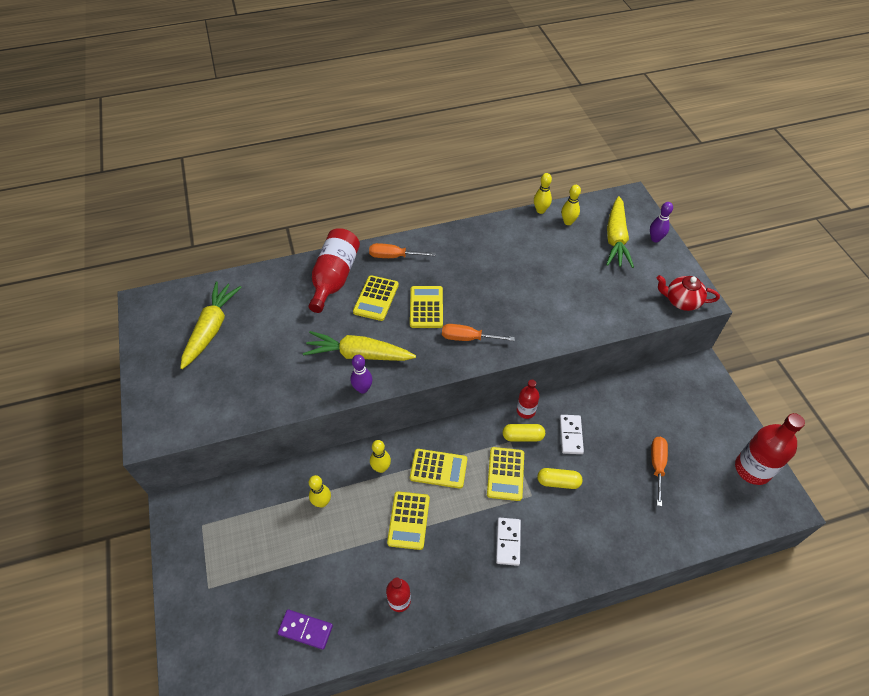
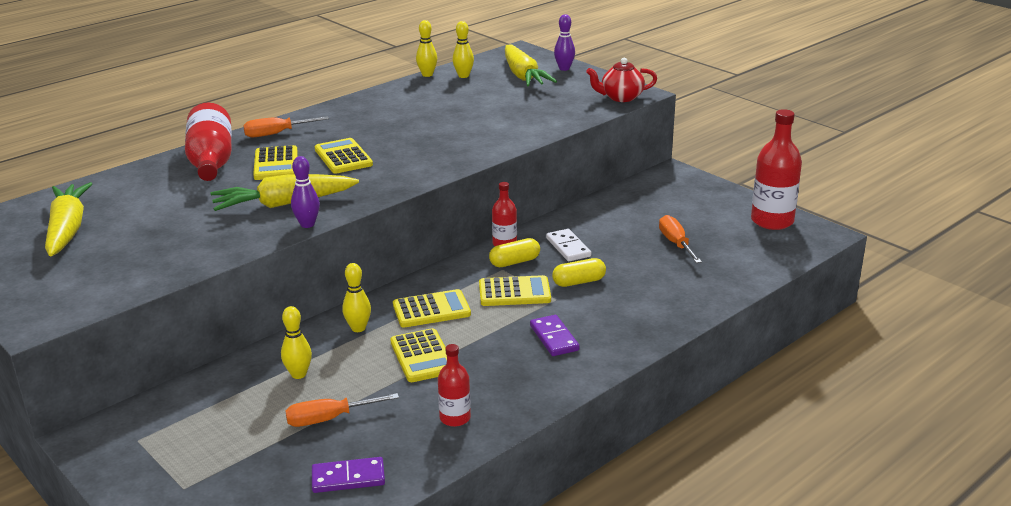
camera: 25 degrees left, 25 degrees down
orange screwdriver [442,324,515,341] -> orange screwdriver moved to [285,393,399,427]
yellow calculator [487,447,524,501] -> yellow calculator turned 75 degrees counterclockwise [479,275,551,306]
white domino [496,518,521,566] -> purple domino [530,315,580,356]

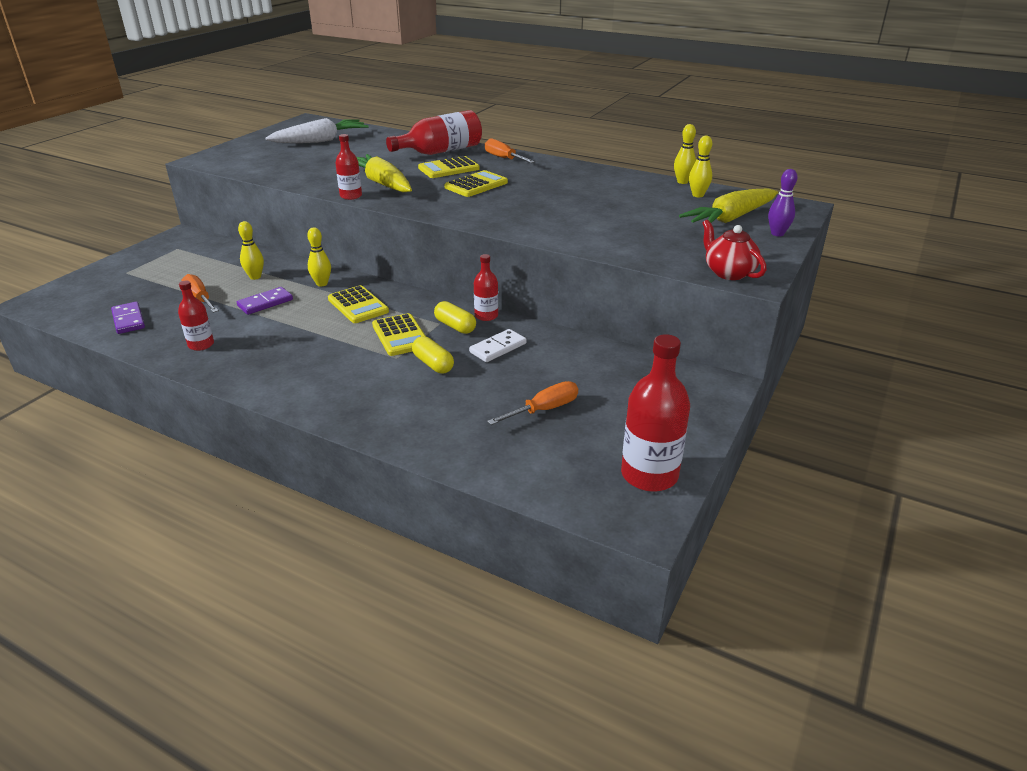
camera: 70 degrees right, 5 degrees up
yellow carrot [45,182,92,257] -> white carrot [265,118,369,143]
purple bowling pin [291,156,320,228] -> red bottle [335,134,362,200]
yellow calculator [390,328,447,382] -> none
purple domino [530,315,580,356] -> purple domino moved to [237,287,293,315]

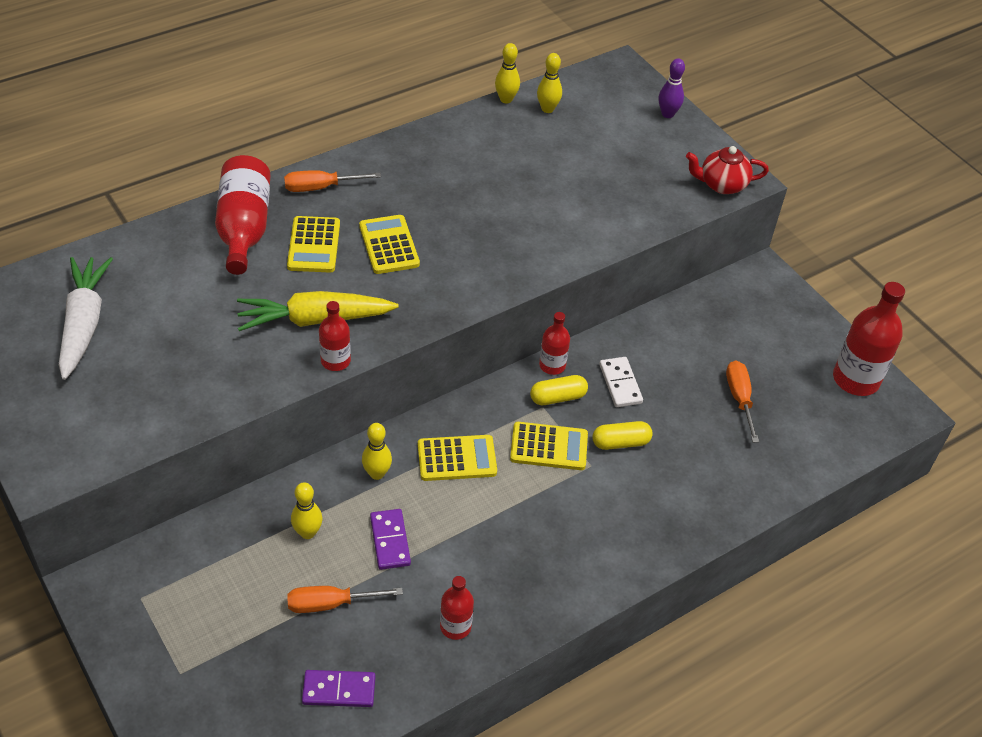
camera: 65 degrees left, 15 degrees up
yellow carrot [679,189,778,223] -> none

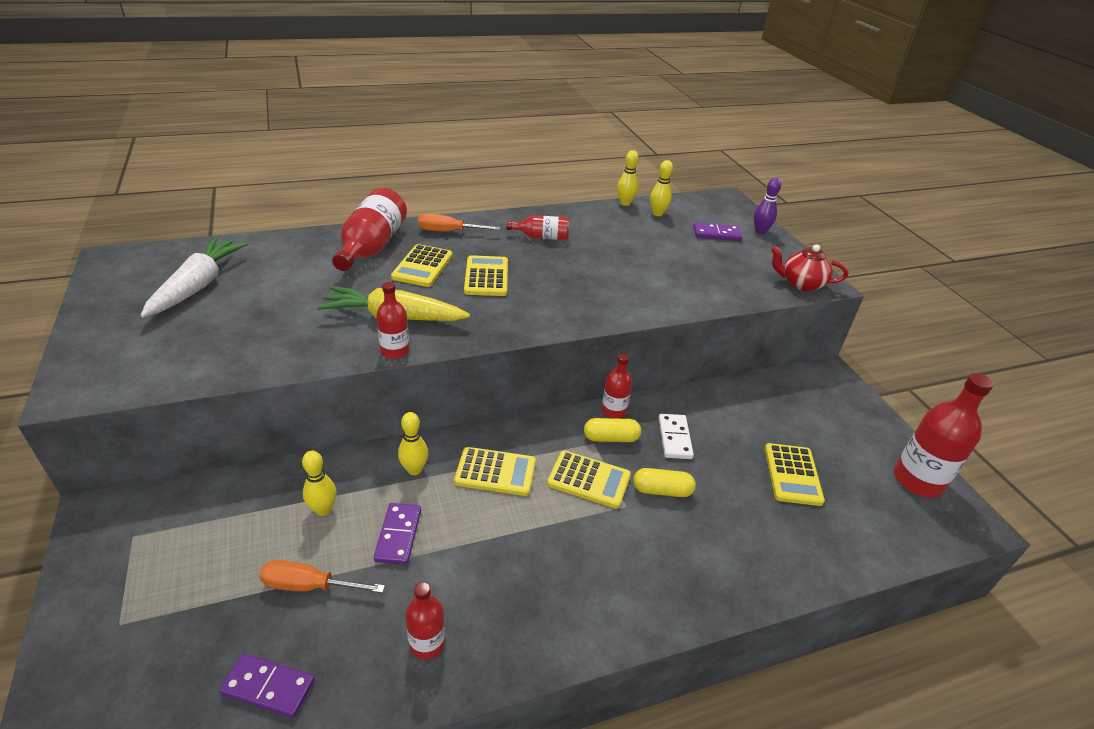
camera: 15 degrees right, 10 degrees down
orange screwdriver [726,360,759,442] -> yellow calculator [765,443,825,506]
none -> red bottle [506,215,569,240]
none -> purple domino [693,222,742,241]

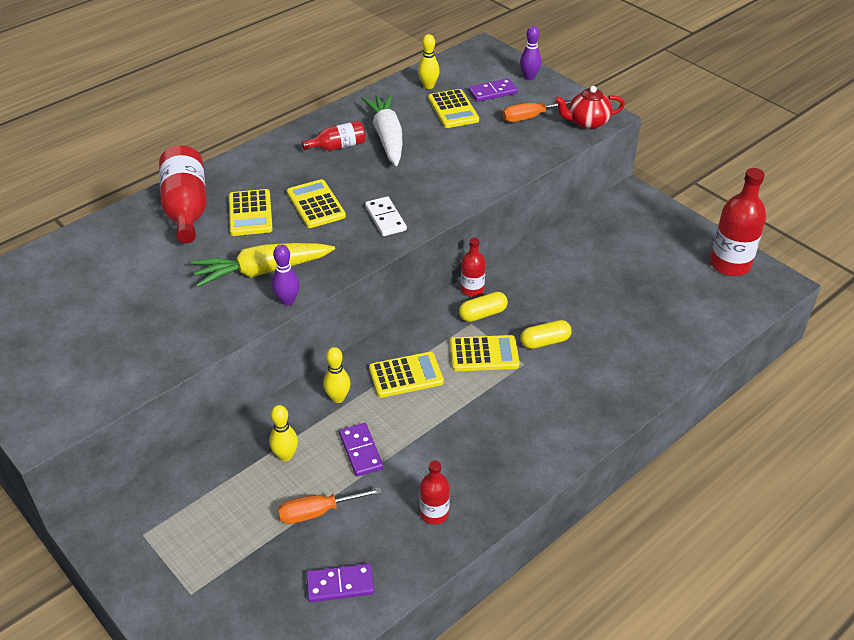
camera: 20 degrees left, 5 degrees up
white carrot [141,237,248,317] -> white carrot moved to [361,93,403,166]
red bottle [376,282,410,359] -> purple bowling pin [272,245,300,306]
orange screwdriver [418,214,500,232] -> orange screwdriver moved to [502,100,572,122]
yellow bowling pin [617,150,639,206] -> none
white domino [659,414,694,459] -> white domino moved to [365,196,407,236]
yellow calculator [765,443,825,506] -> yellow calculator moved to [428,89,479,128]

